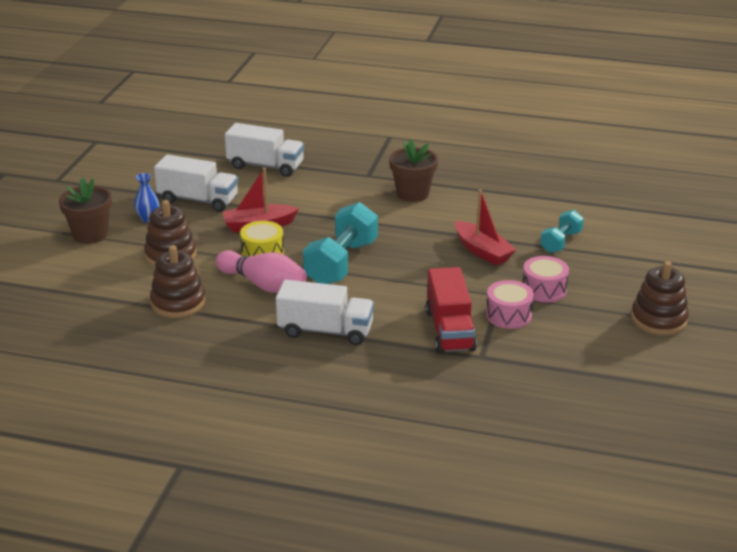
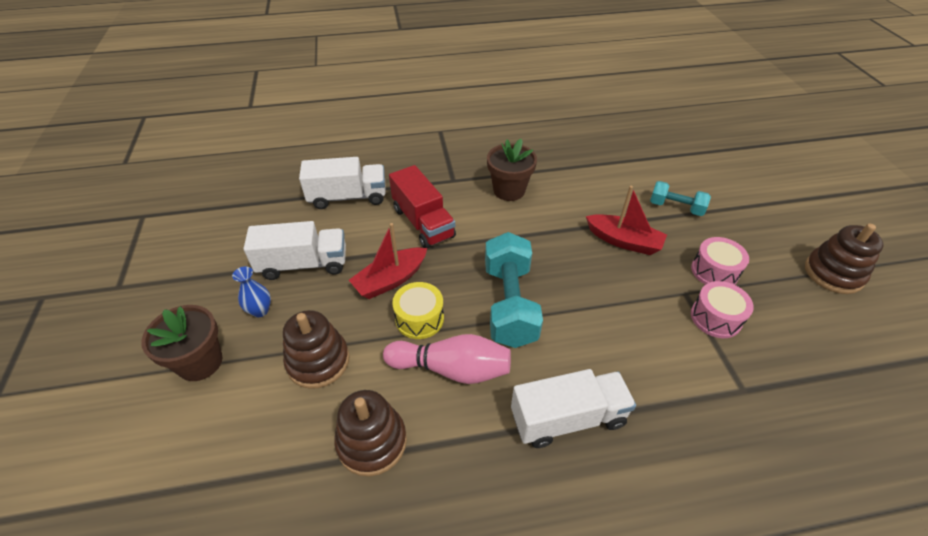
camera: 25 degrees left, 15 degrees up
red truck [426,267,477,354] -> red truck moved to [389,165,456,248]
turquoise dumbbell [540,210,584,253] -> turquoise dumbbell turned 75 degrees counterclockwise [650,181,711,216]

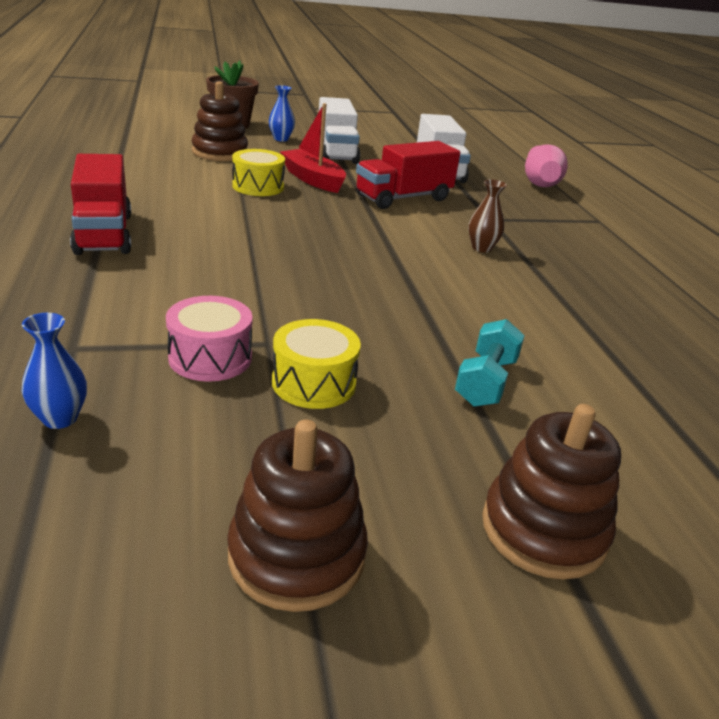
camera: 85 degrees right, 15 degrees down
brown stacking toy [334,390,407,476] -> brown stacking toy moved to [482,404,621,580]
pink bowling pin [383,334,511,384] -> pink bowling pin moved to [525,144,568,187]
turquoise dumbbell [485,232,543,348] -> none
brown flower pot [487,139,537,201] -> brown vase [468,179,507,252]
white truck [511,369,636,448] -> red truck [70,154,131,255]
red boat [586,186,667,255] -> none
pink drum [691,237,749,285] -> yellow drum [272,319,361,409]
none -> blue vase [22,313,87,429]

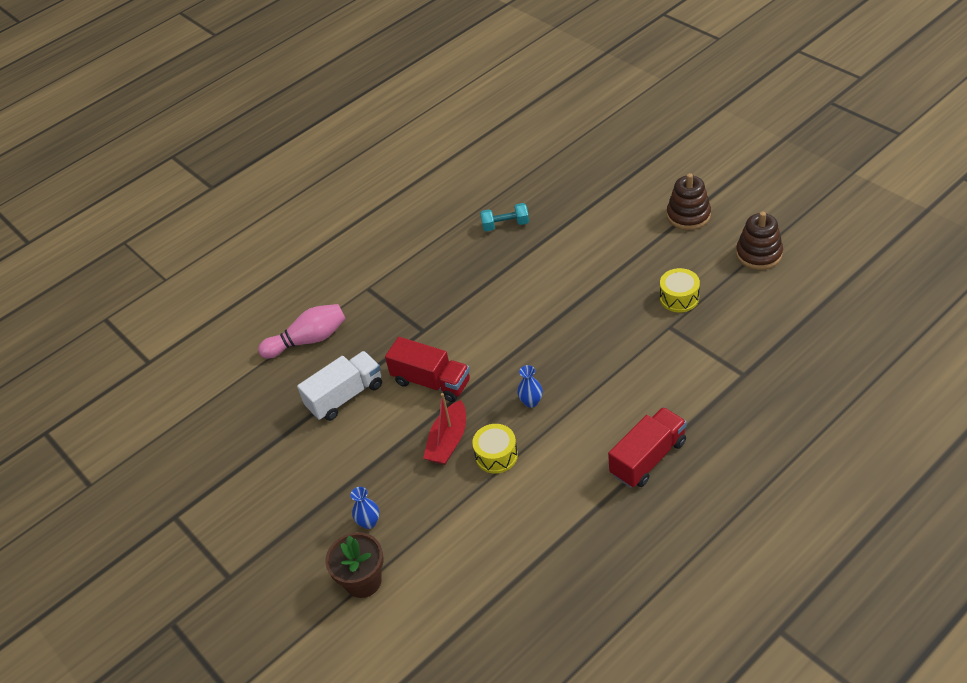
camera: 110 degrees left, 15 degrees up
blue vase [22,313,87,429] -> blue vase moved to [517,365,543,408]
pink drum [166,296,253,382] -> none
brown stacking toy [192,81,248,161] -> none
white truck [319,97,360,164] -> none
turquoise dumbbell [455,319,525,407] -> turquoise dumbbell moved to [480,203,529,231]
brown vase [468,179,507,252] -> none

